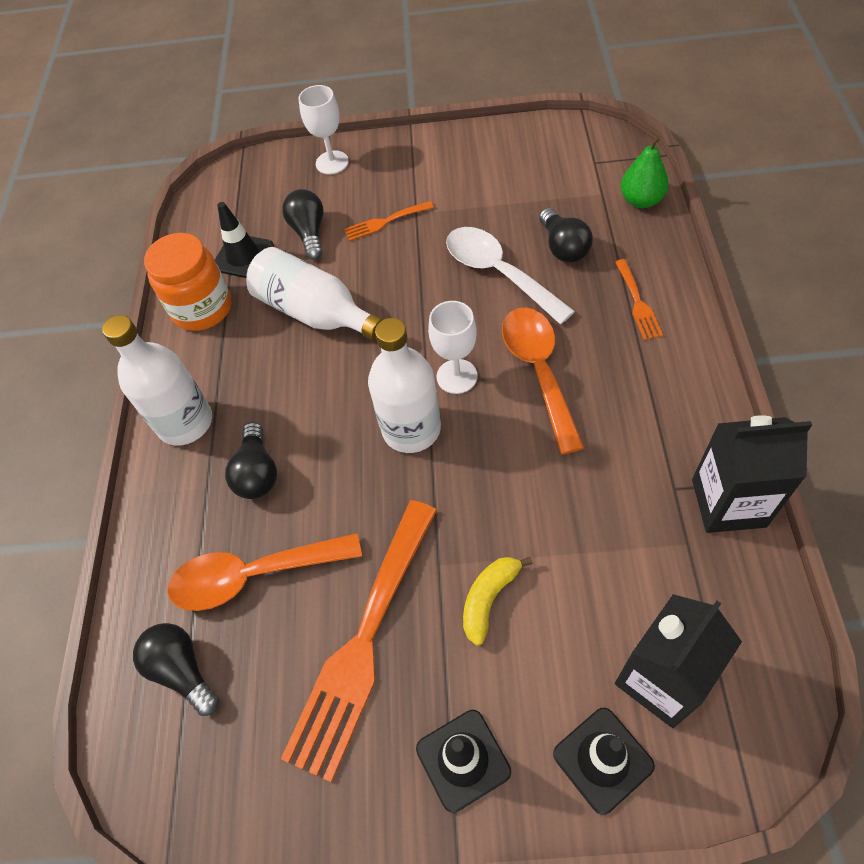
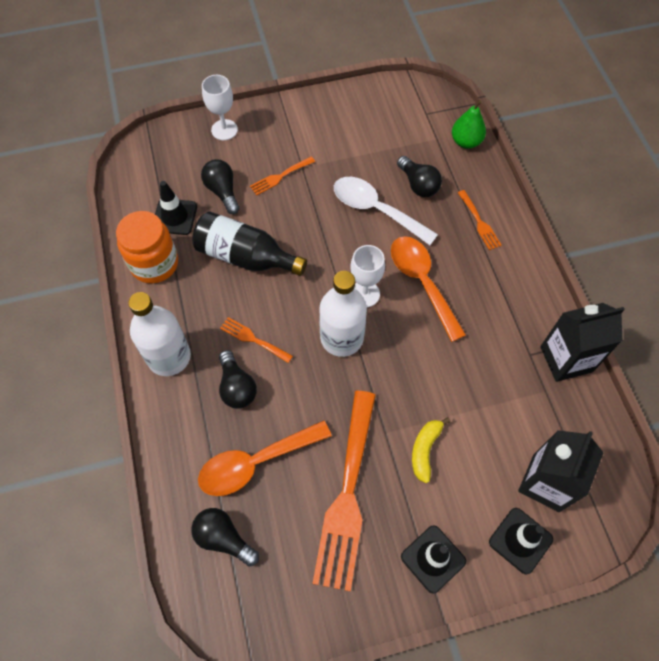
camera: 20 degrees left, 5 degrees up
white bottle [246,247,384,341] -> black bottle [192,211,307,276]
none -> orange fork [220,317,293,363]

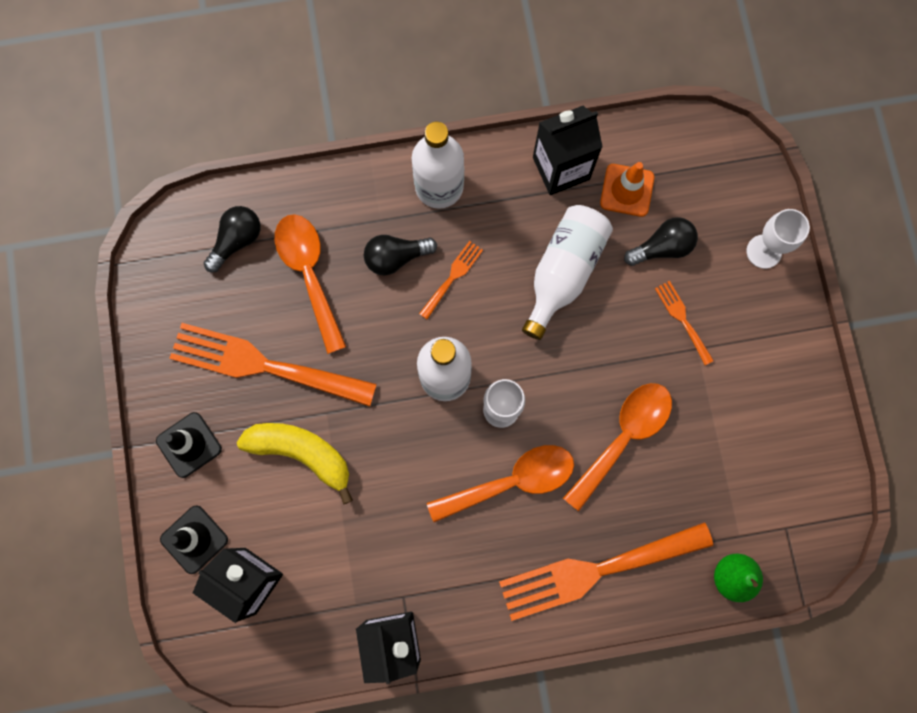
camera: 95 degrees right, 15 degrees up
orange jar [116,211,178,283] -> black carton [533,106,603,195]
black traffic cone [155,181,197,235] -> orange traffic cone [600,162,654,217]
black bottle [192,211,307,276] -> white bottle [522,205,613,340]
white spoon [334,177,438,245] -> orange spoon [563,383,672,511]
black light bulb [397,156,442,197] -> none
yellow banana [412,417,450,483] -> yellow banana [237,423,353,505], size x1.64
orange fork [458,190,502,250] -> orange fork [499,522,713,621], size x2.24

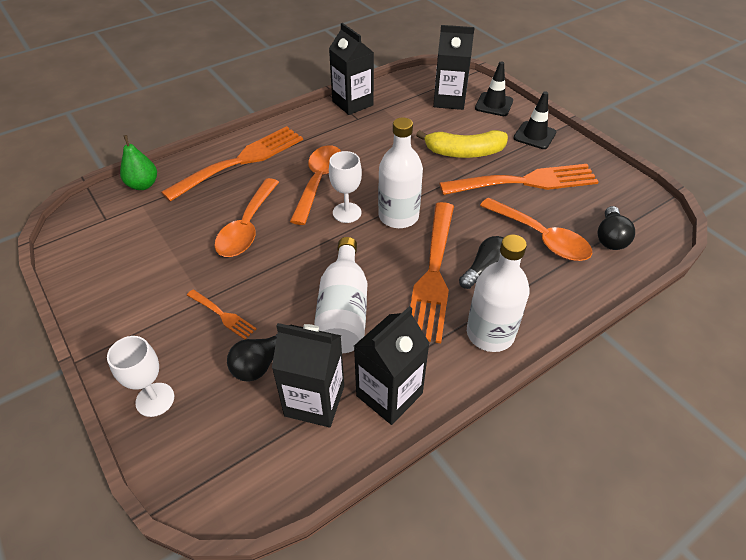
camera: 155 degrees right, 30 degrees down
orange fork [419,241,483,319] -> orange fork [410,202,454,343], size x2.24
orange spoon [427,445,574,523] -> orange spoon turned 150 degrees clockwise [290,145,341,225]
orange traffic cone [600,162,654,217] -> black carton [272,323,344,427]

